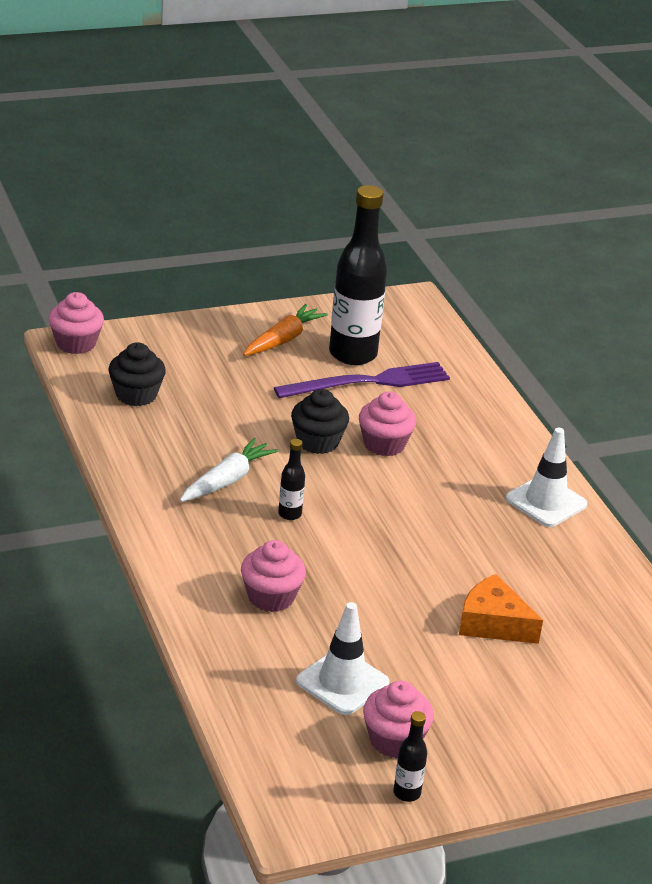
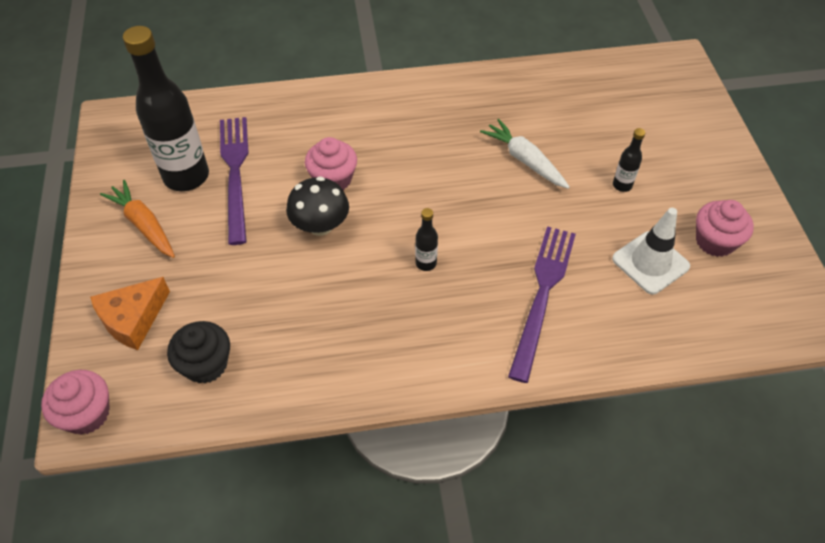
camera: 75 degrees left, 20 degrees up
white carrot [180,438,278,502] -> white carrot moved to [480,119,570,189]
pink cupcake [241,540,306,612] -> purple fork [508,226,576,383]
black cupcake [291,389,349,454] -> black mushroom [286,176,349,236]
black bottle [393,711,427,802] -> black bottle moved to [613,128,645,192]
orange cheese [459,574,543,644] -> orange cheese moved to [90,277,170,350]
white traffic cone [506,428,587,527] -> none

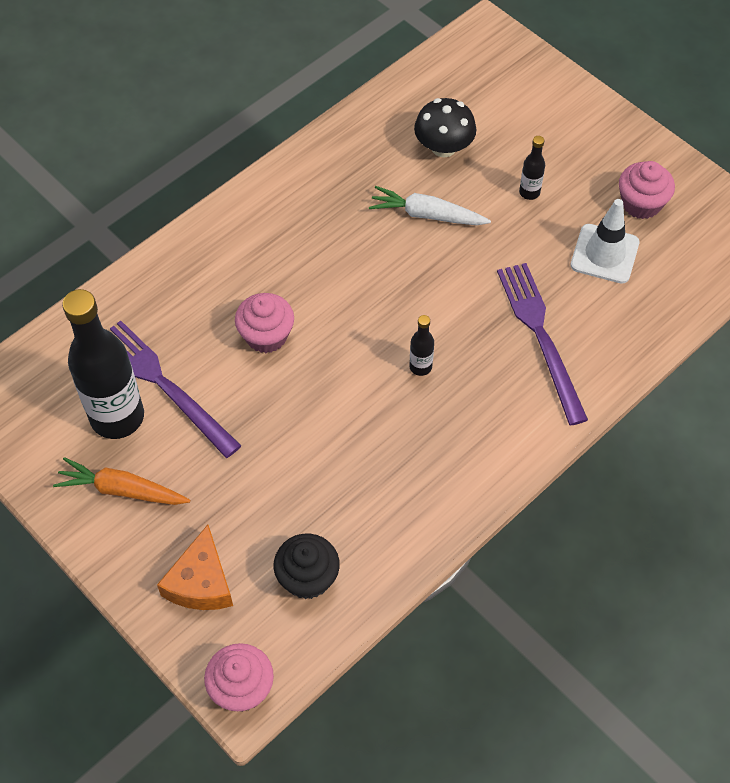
camera: 35 degrees left, 5 degrees up
black mushroom [286,176,349,236] -> black mushroom moved to [414,98,476,157]

